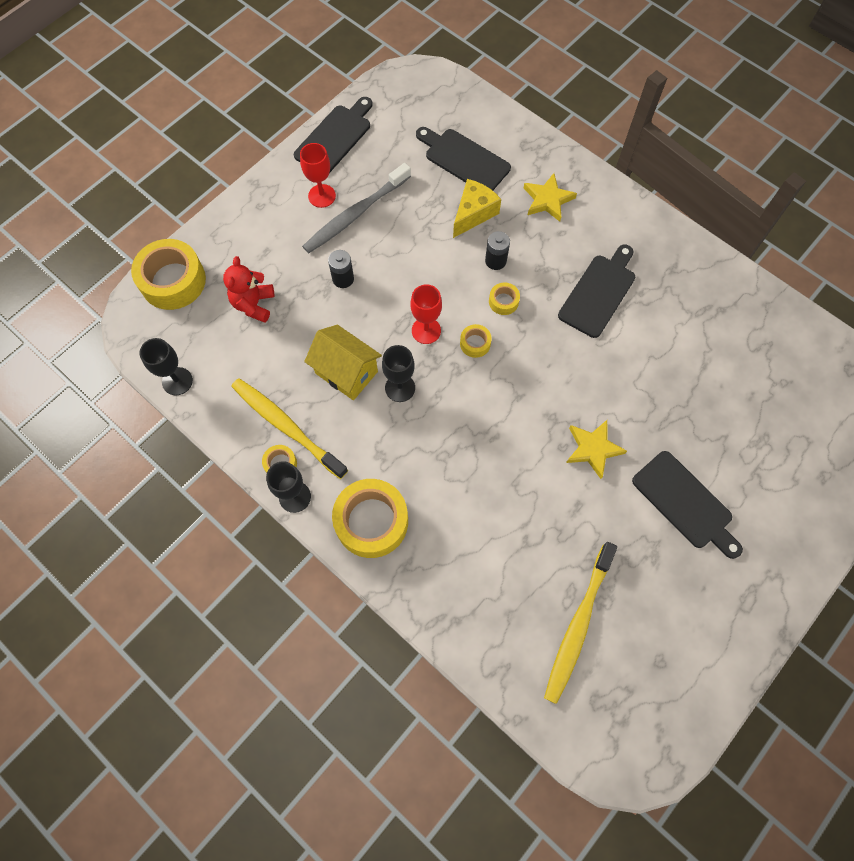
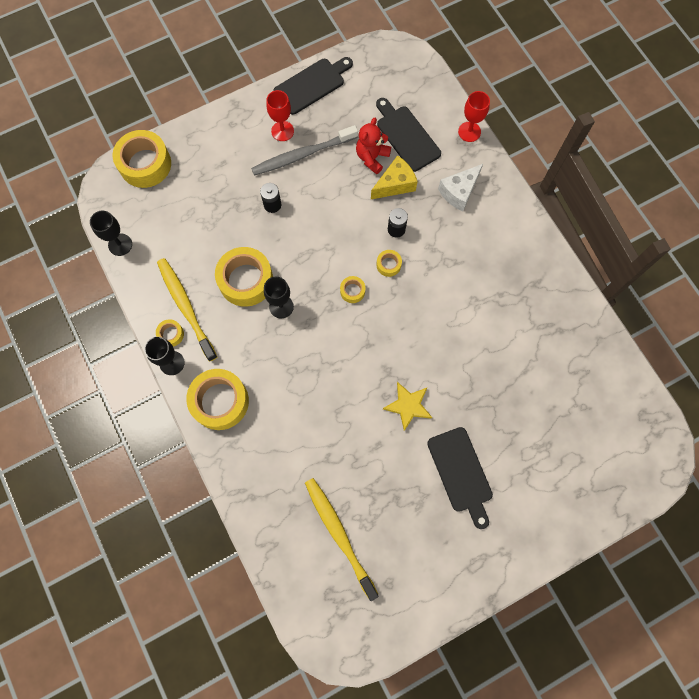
camera: 20 degrees right, 5 degrees up
red teddy bear [223,256,275,323] -> red teddy bear moved to [356,118,391,174]
yellow house [304,325,382,400] -> yellow tape [215,247,273,307]
red goblet [411,284,442,344] -> red goblet moved to [458,91,490,142]
yellow star [524,173,577,222] -> white cheese [438,164,483,211]
yellow toothbrush [544,542,617,704] -> yellow toothbrush turned 105 degrees clockwise [305,478,379,601]
black cutting board [558,244,635,338] -> none

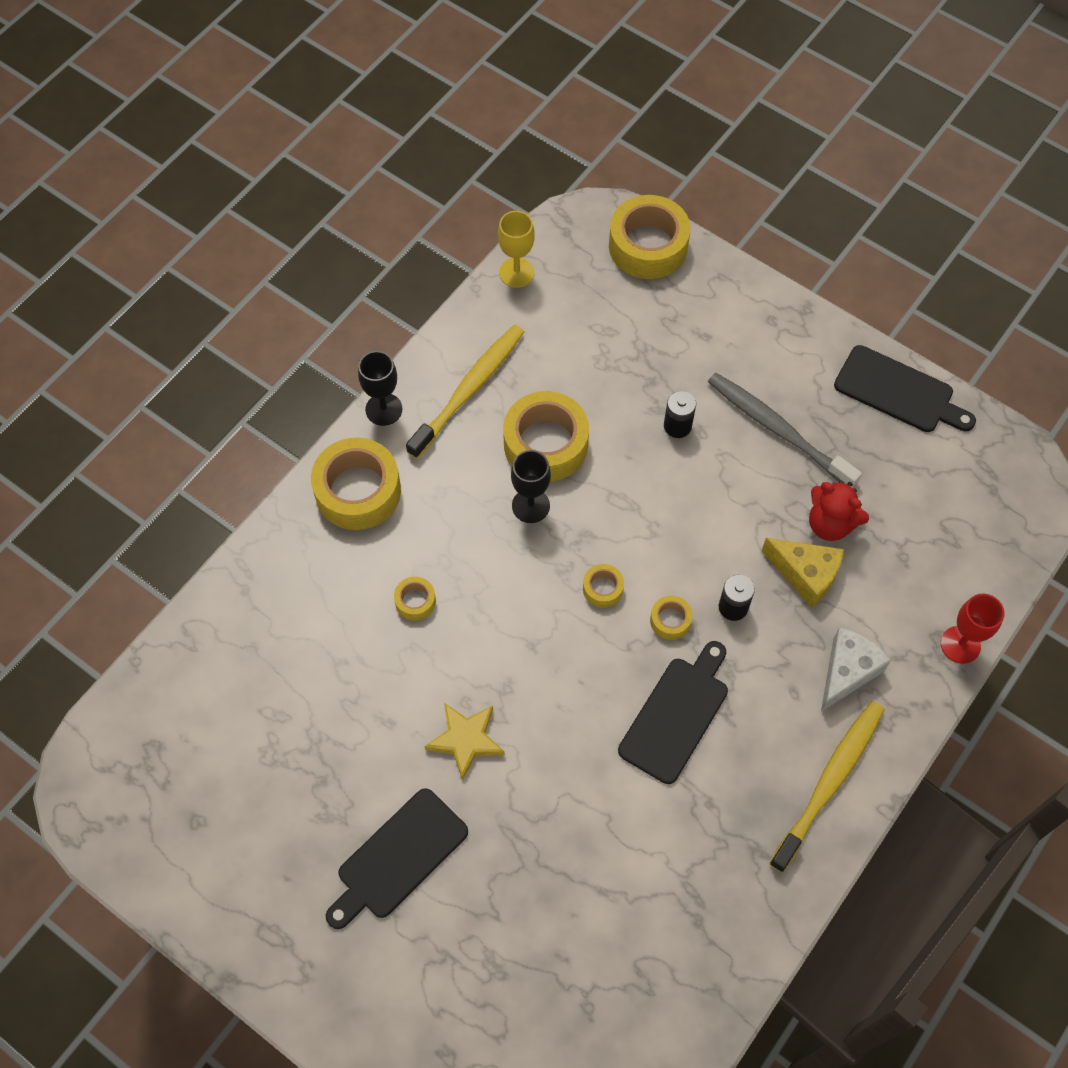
camera: 65 degrees right, 10 degrees down
black goblet [90,211,132,256] -> yellow goblet [498,211,535,288]
yellow tape [156,319,184,347] -> yellow tape moved to [394,577,436,620]
red goblet [266,90,294,141] -> none
yellow toothbrush [305,478,379,601] -> yellow toothbrush moved to [769,701,885,873]
red teddy bear [356,118,391,174] -> red teddy bear turned 150 degrees counterclockwise [809,481,869,541]
black cutting board [376,98,441,172] -> black cutting board moved to [618,641,728,784]
white cheese [438,164,483,211] -> white cheese turned 105 degrees clockwise [821,627,891,712]

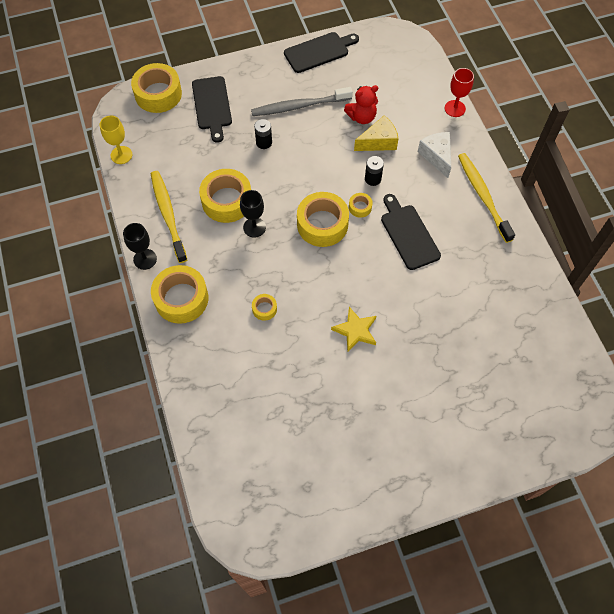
camera: 55 degrees left, 0 degrees up
black cutting board [326,788,468,929] -> black cutting board moved to [192,76,232,143]
yellow tape [583,564,624,608] -> yellow tape [297,192,349,247], size x2.18

